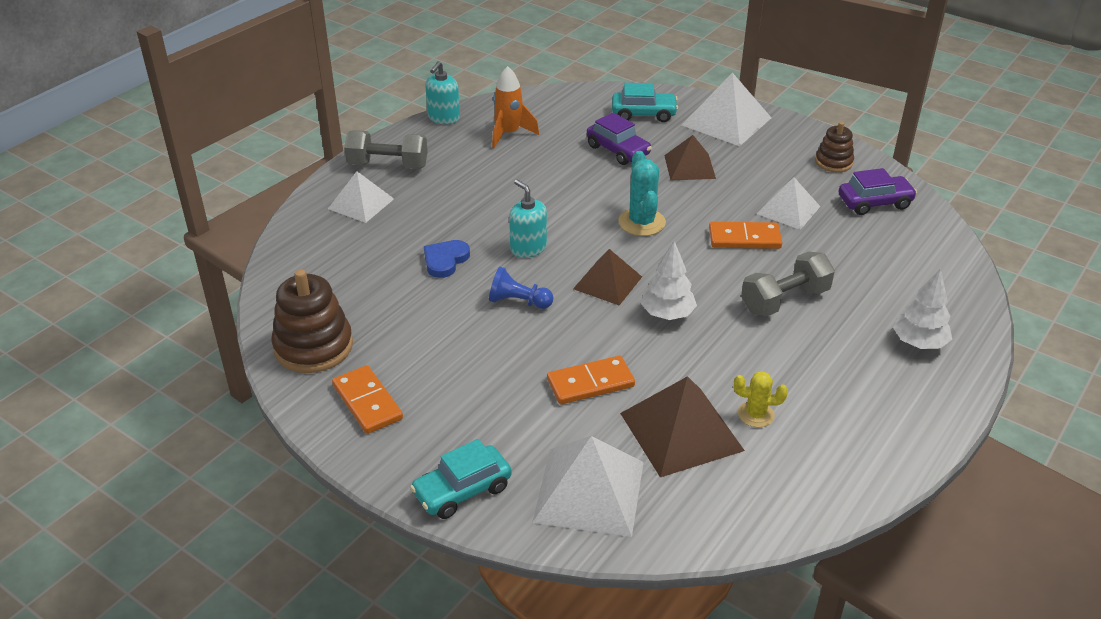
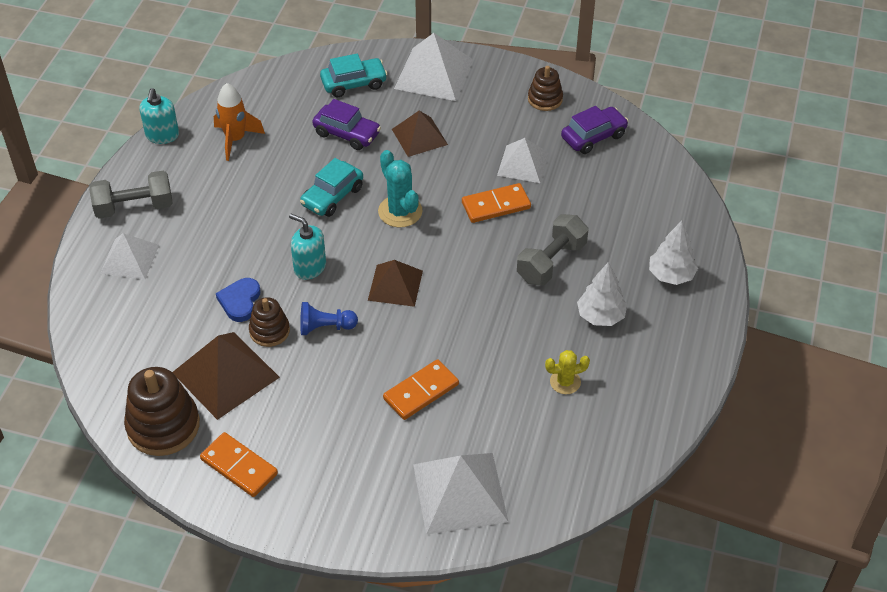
camera: 20 degrees left, 10 degrees up
turquoise car [410,439,512,519] -> turquoise car moved to [300,158,363,217]
brown pyramid [620,376,745,477] -> brown pyramid moved to [172,332,280,420]
white tree [641,241,697,320] -> white tree moved to [577,262,627,326]
none -> brown stacking toy [249,297,290,347]

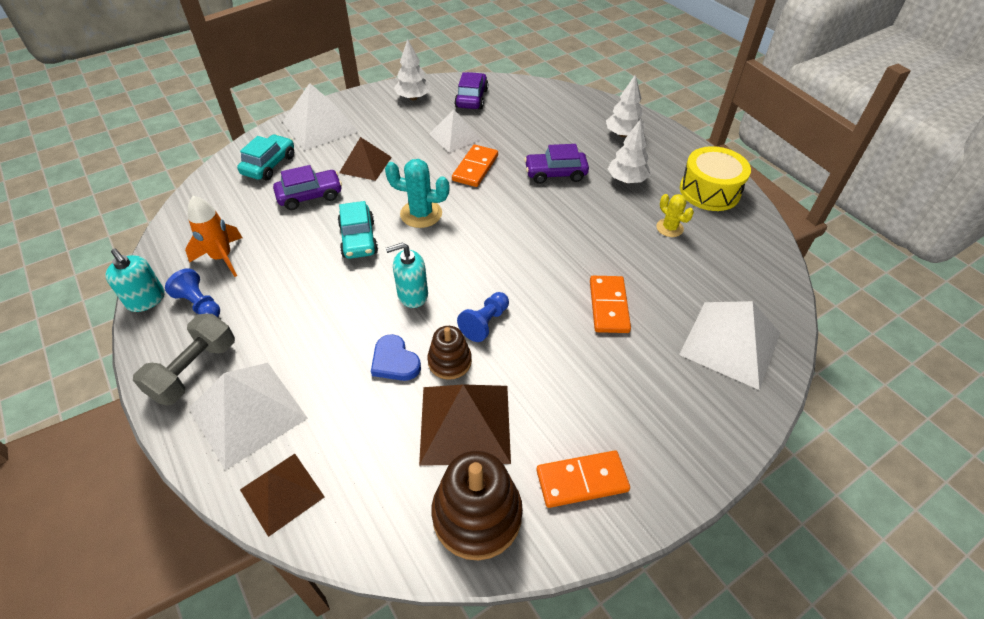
camera: 50 degrees left, 0 degrees up
white pyramid [100,233,159,280] -> white pyramid [189,363,308,470], size x1.54
brown pyramid [368,260,423,307] -> brown pyramid moved to [240,454,325,537]
grey dumbbell [517,214,588,286] -> purple car [524,144,589,184]
brown stacking toy [528,66,563,111] -> white tree [394,39,431,100]
yellow cactus [545,350,590,394] -> yellow cactus turned 60 degrees counterclockwise [656,194,694,237]
none -> blue pawn [165,268,220,317]
none -> yellow drum [680,146,751,211]

